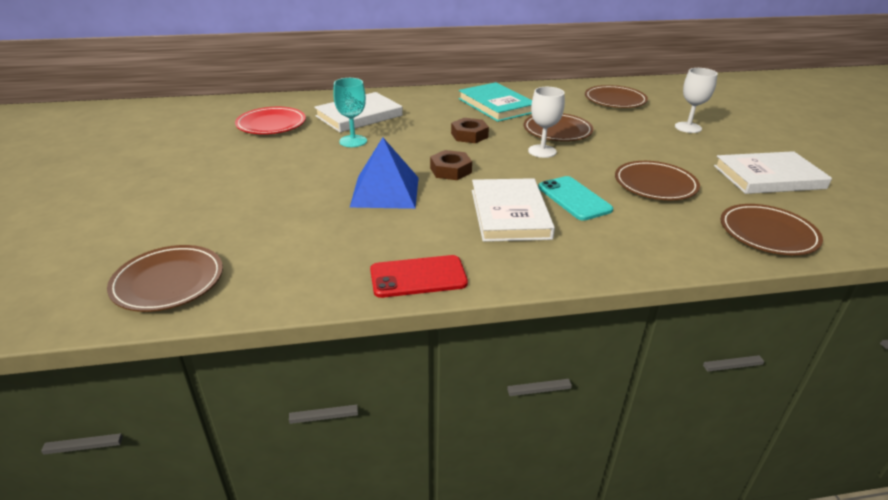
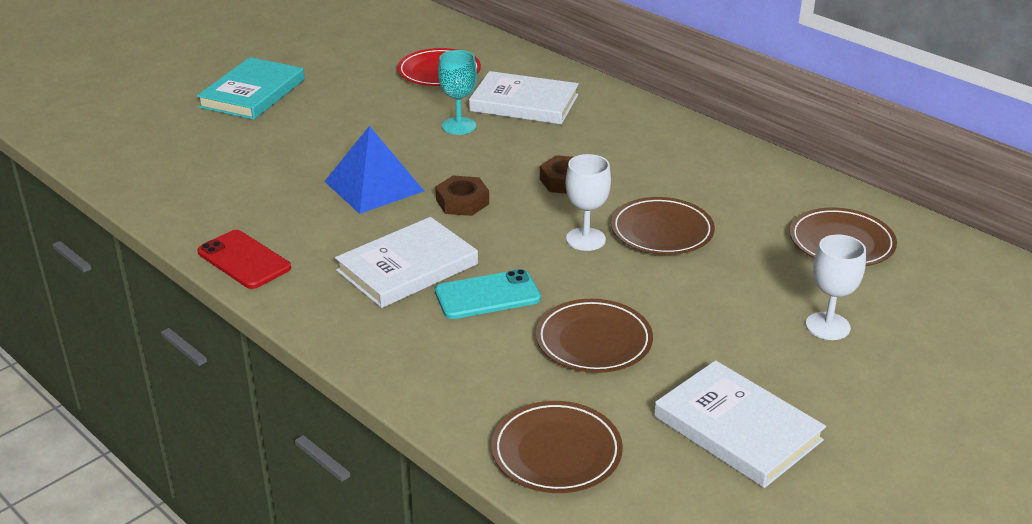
camera: 55 degrees right, 0 degrees up
brown plate [107,245,223,312] -> none
turquoise book [459,82,532,122] -> turquoise book moved to [197,57,304,120]
turquoise phone [538,176,613,221] -> turquoise phone turned 45 degrees clockwise [435,269,541,319]

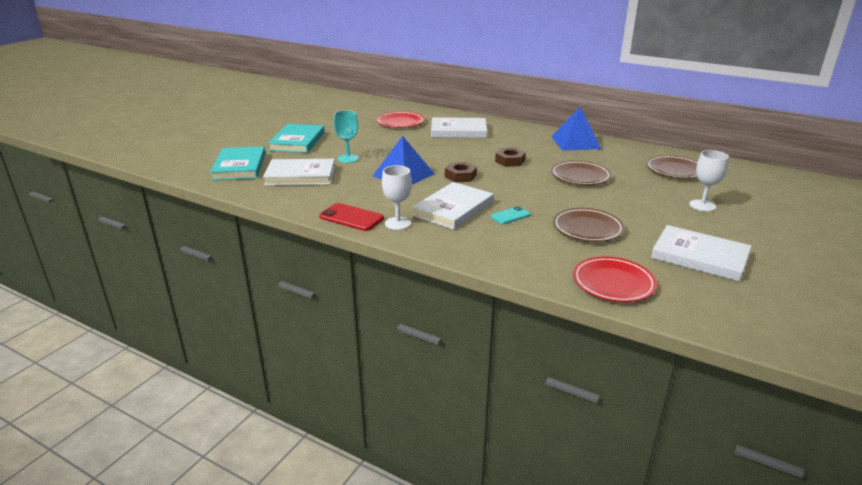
camera: 15 degrees left, 5 degrees down
turquoise phone [435,269,541,319] -> turquoise phone [491,206,531,224], size x0.63
turquoise goblet [438,50,477,135] -> turquoise goblet moved to [334,110,359,163]
brown plate [492,401,623,493] -> red plate [573,256,657,302]
white goblet [566,154,611,251] -> white goblet moved to [382,165,412,230]
none -> turquoise book [210,146,266,180]
none -> white book [263,159,335,186]
none -> blue pyramid [551,107,601,151]

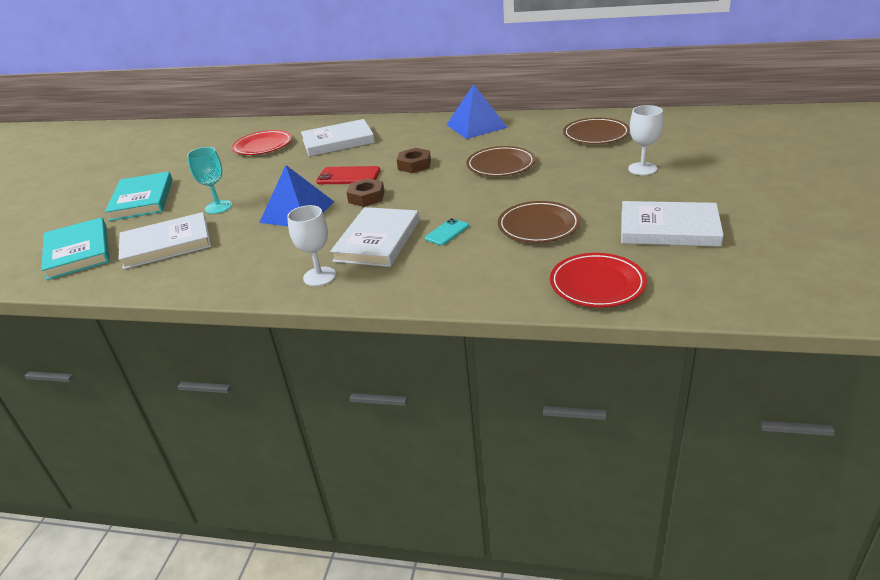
camera: 15 degrees left, 5 degrees up
red phone [319,203,384,231] -> red phone moved to [316,166,381,184]

